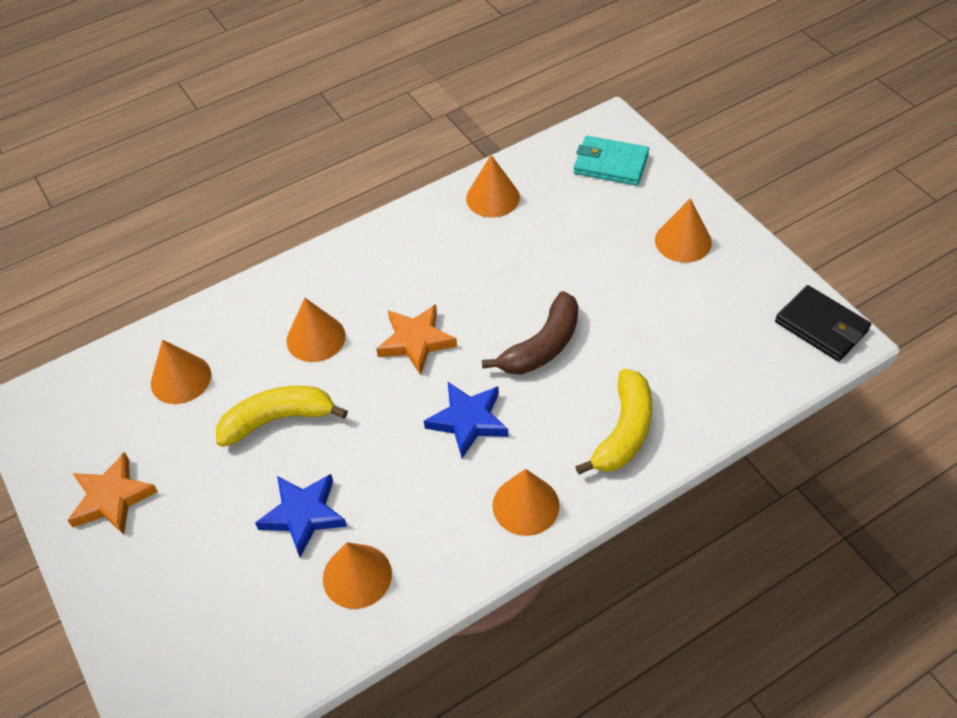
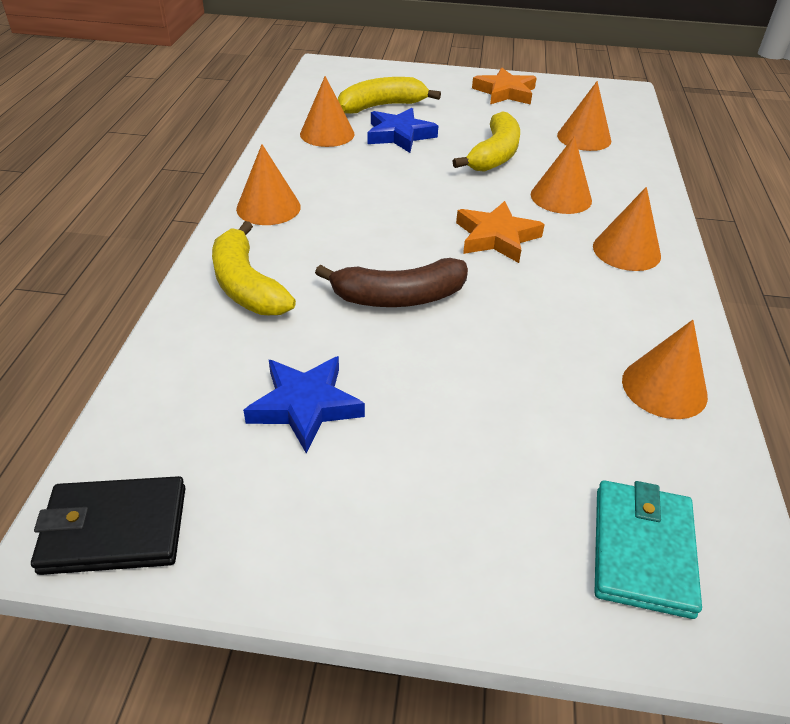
camera: 125 degrees right, 10 degrees down
blue star [424,382,508,458] -> blue star moved to [243,356,365,454]
brown banana [482,291,578,374] -> brown banana turned 90 degrees counterclockwise [315,258,468,307]
turquoise wallet [573,136,649,186] -> turquoise wallet turned 45 degrees counterclockwise [594,480,702,619]
orange cone [655,198,712,263] -> orange cone moved to [593,187,661,271]
none -> yellow banana [338,77,441,114]

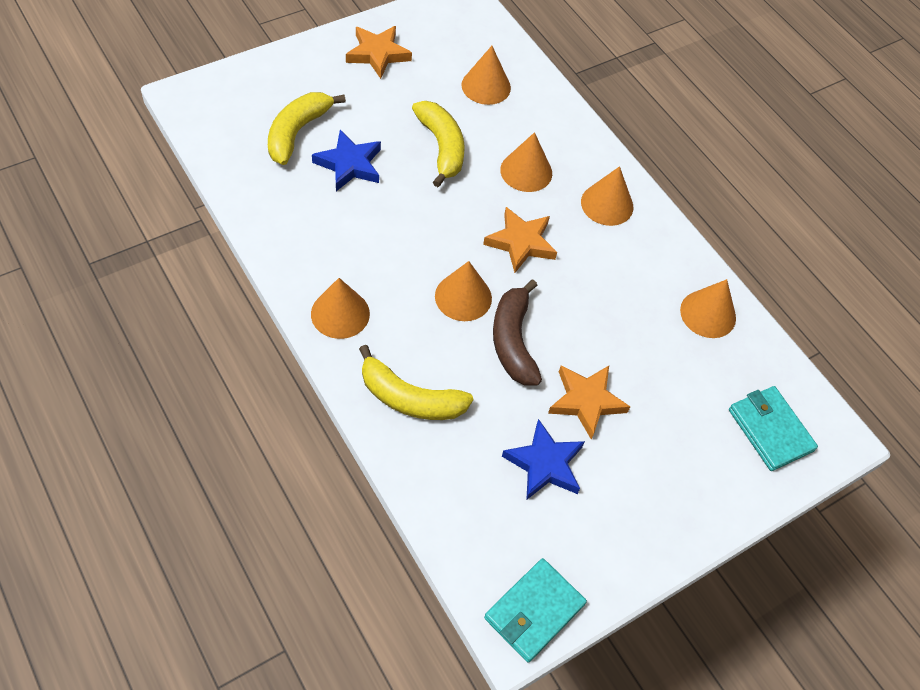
camera: 45 degrees left, 15 degrees up
black wallet [31,476,185,575] -> turquoise wallet [484,558,587,662]
orange cone [300,76,355,147] -> orange cone moved to [435,261,492,321]
brown banana [315,258,468,307] -> brown banana turned 135 degrees clockwise [493,280,542,385]
none -> orange star [548,366,630,439]

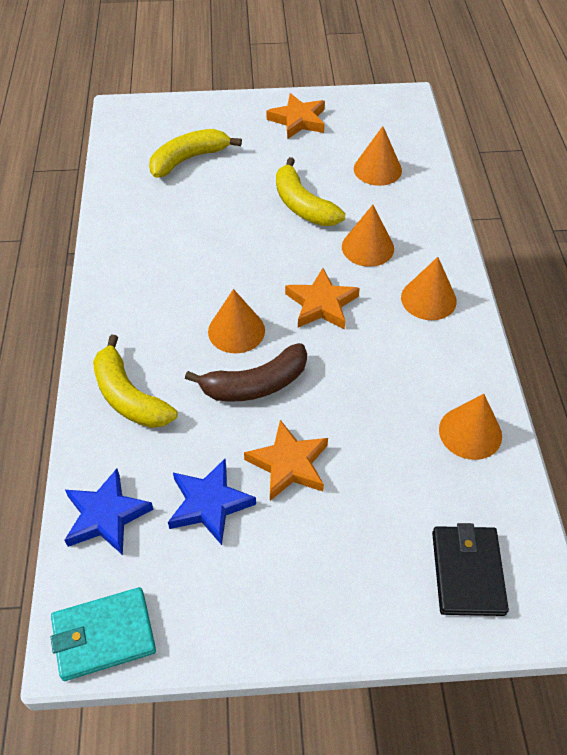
camera: 35 degrees right, 5 degrees down
orange cone [311,278,370,339] -> none
blue star [312,130,381,191] -> blue star moved to [65,469,154,555]
yellow banana [412,101,465,187] -> yellow banana turned 135 degrees clockwise [276,157,345,226]
brown banana [493,280,542,385] -> brown banana turned 135 degrees counterclockwise [185,343,307,402]
turquoise wallet [729,386,818,471] -> black wallet [432,523,509,616]

